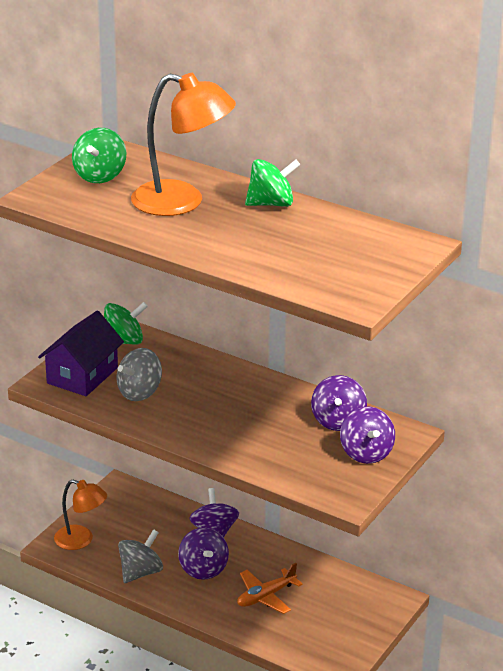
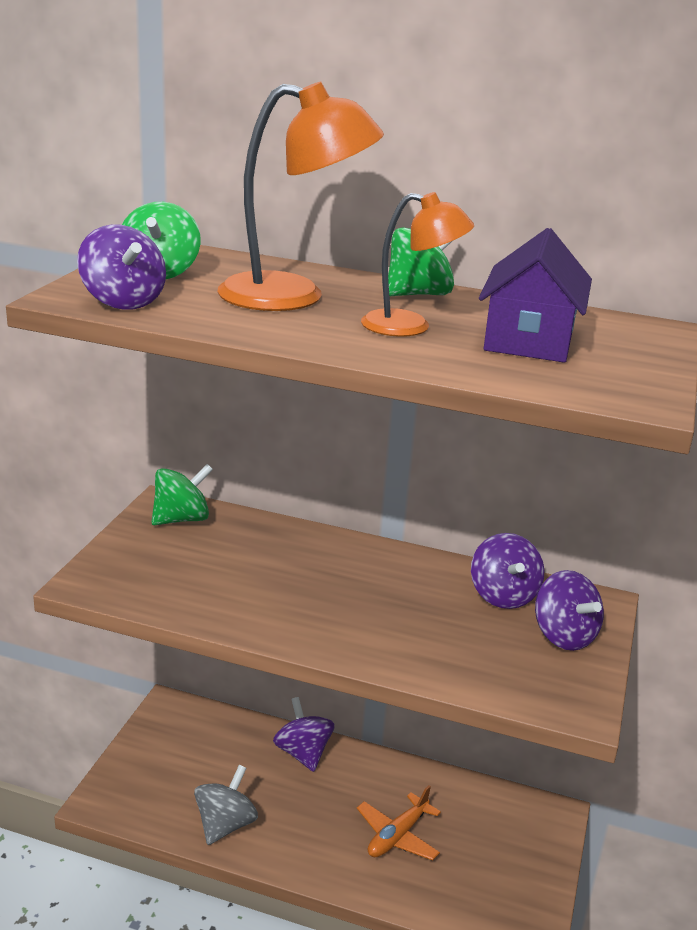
camera: 15 degrees left, 5 degrees down
purple house [38,311,124,396] -> purple house moved to [479,228,592,363]
orange lamp [54,480,107,550] -> orange lamp moved to [361,192,474,337]
grey spinning top [117,348,162,401] -> none
purple spinning top [178,527,229,580] -> purple spinning top moved to [77,224,166,310]

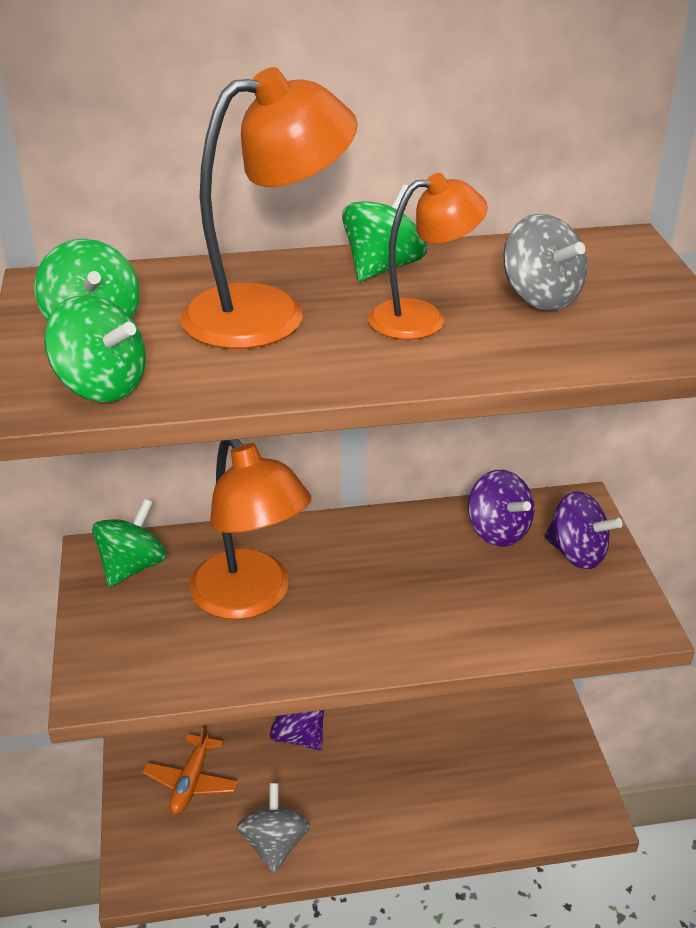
camera: 25 degrees left, 10 degrees up
purple spinning top [77,224,166,310] -> green spinning top [44,295,146,402]
orange plane [357,785,441,861] -> orange plane moved to [142,725,238,814]
purple house [479,228,592,363] -> grey spinning top [503,214,587,311]
none -> orange lamp [189,439,311,620]

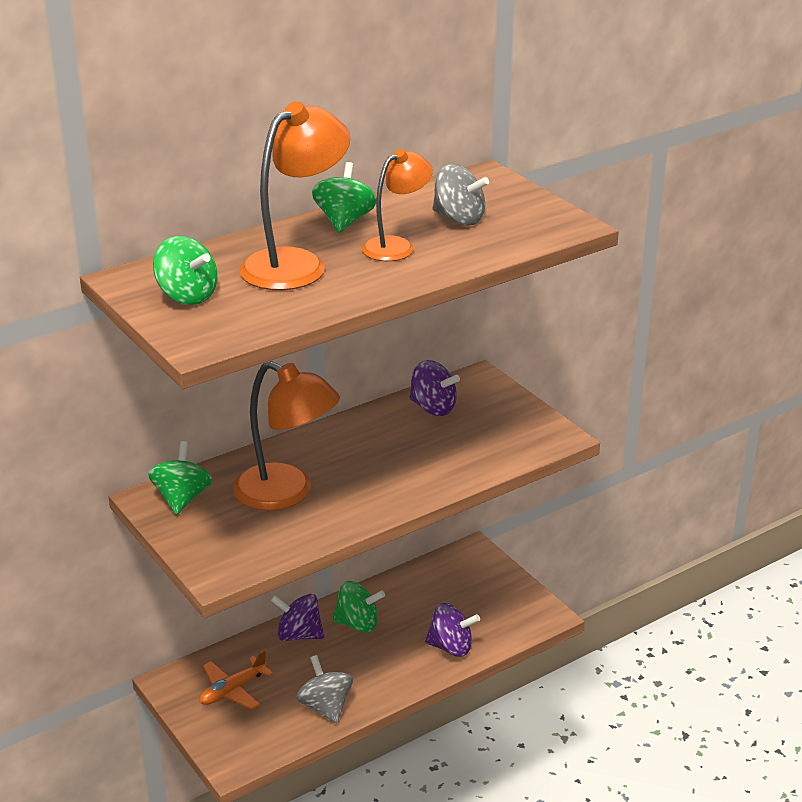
camera: 25 degrees left, 5 degrees down
green spinning top [44,295,146,402] -> green spinning top moved to [332,581,385,633]
orange plane [142,725,238,814] -> orange plane turned 60 degrees clockwise [199,650,273,710]
purple spinning top [545,491,622,569] -> purple spinning top moved to [425,603,480,657]

